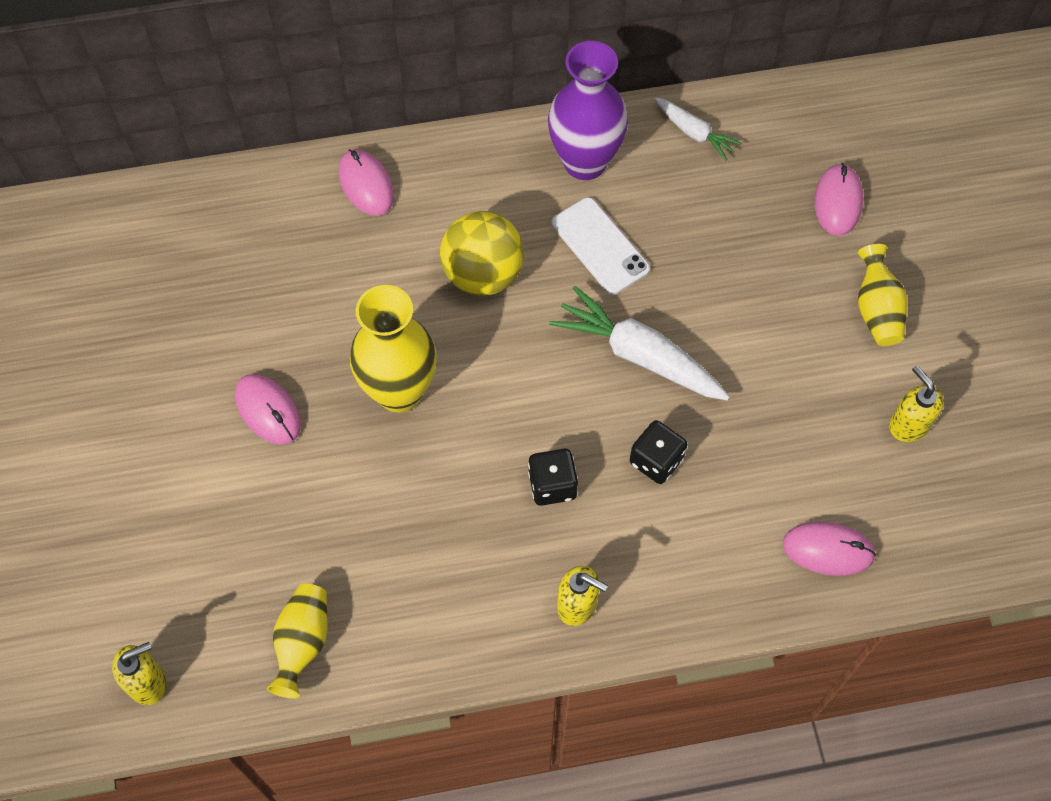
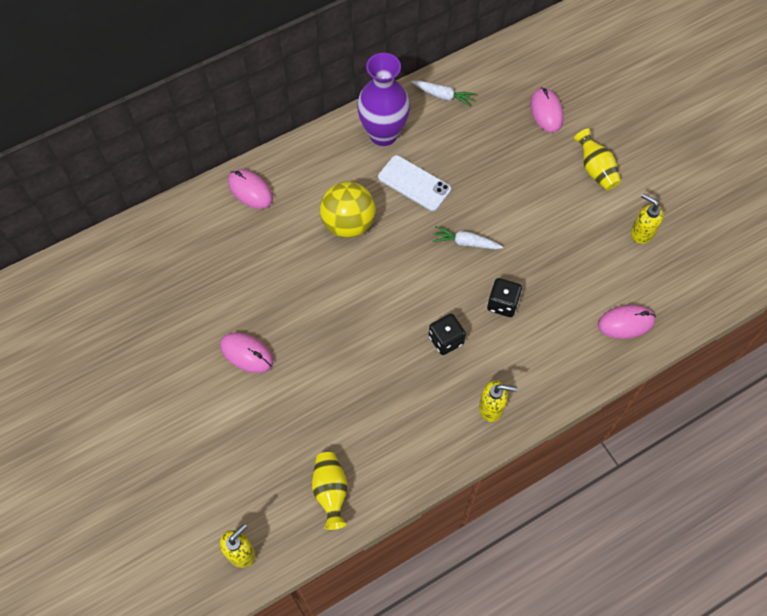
camera: 20 degrees left, 0 degrees up
yellow vase [350,285,437,413] -> none
white carrot [549,286,730,401] -> white carrot [432,226,503,249], size x0.56

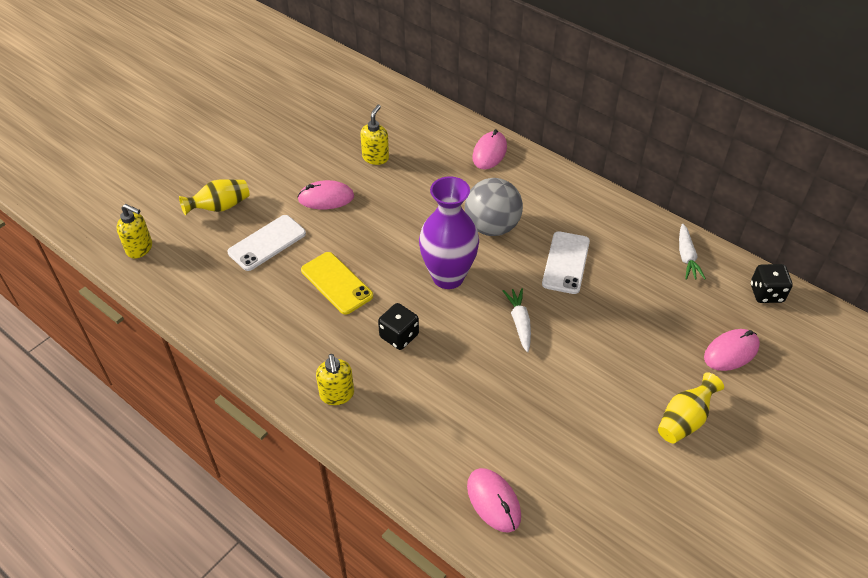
camera: 70 degrees right, 15 degrees down
pink mouse [220,333,273,373] -> pink mouse turned 75 degrees clockwise [297,180,354,209]
yellow vase [312,452,348,530] -> yellow vase moved to [179,179,250,215]
yellow ball [320,182,376,238] -> grey ball [465,178,523,236]
purple vase [357,53,410,146] -> purple vase moved to [419,176,479,289]
black dice [487,278,522,317] -> black dice moved to [751,264,793,303]
yellow soap dispenser [631,193,664,244] -> yellow soap dispenser moved to [360,105,389,165]
none -> white phone [227,215,306,271]
none -> yellow phone [301,252,373,315]

